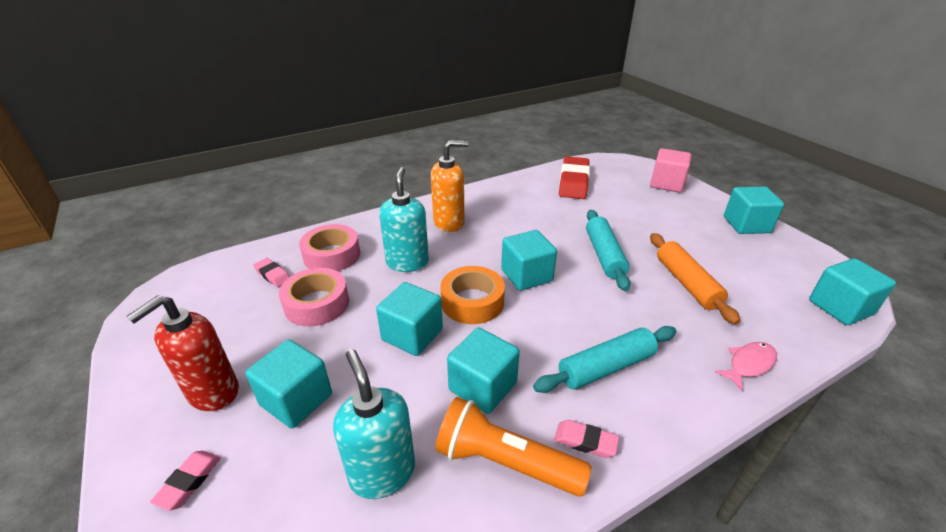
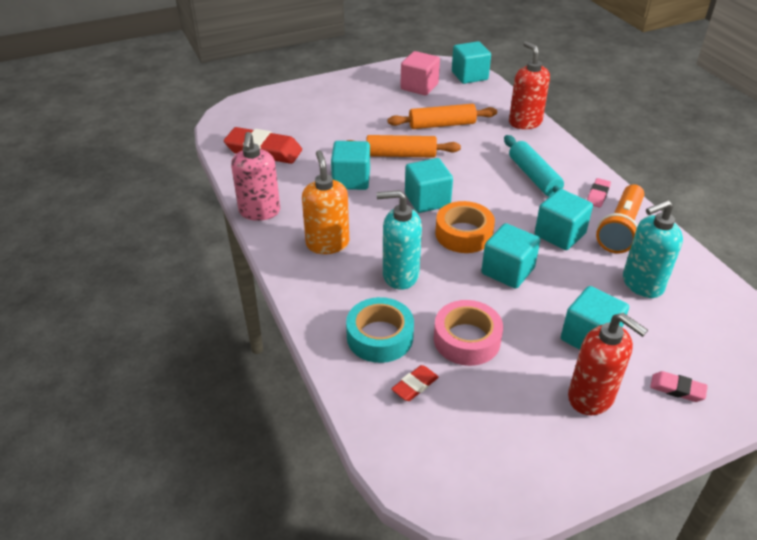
camera: 85 degrees left, 5 degrees up
pink eraser [253,258,290,287] -> red eraser [391,365,439,401]
pink tape [299,224,360,271] -> turquoise tape [346,297,414,363]
turquoise rolling pin [586,210,630,291] -> orange rolling pin [347,135,461,158]
pink cube [650,148,691,192] -> pink cube moved to [400,51,440,96]
pink fish [714,342,777,391] -> red soap dispenser [509,41,550,129]
turquoise cube [724,187,784,234] -> turquoise cube moved to [331,141,370,190]
none -> pink soap dispenser [231,132,280,221]

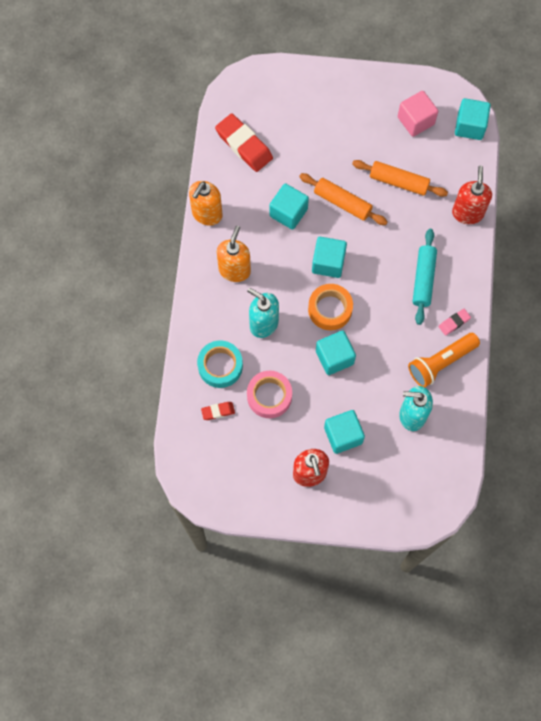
camera: 30 degrees right, 30 degrees up
pink soap dispenser [231,132,280,221] -> orange soap dispenser [189,181,223,226]
turquoise cube [535,189,593,250] -> none
pink eraser [650,371,708,402] -> none

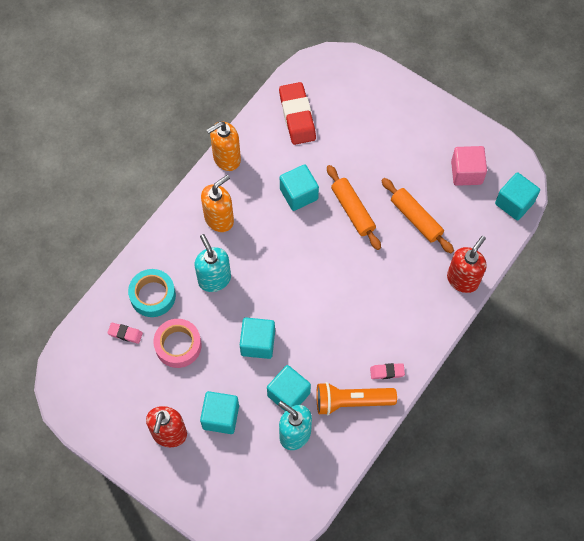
camera: 30 degrees right, 5 degrees down
red eraser [201,402,235,420] -> pink eraser [107,323,143,344]
orange tape [308,284,353,330] -> none
turquoise cube [312,237,347,278] -> turquoise cube moved to [267,365,311,411]
turquoise rolling pin [413,229,437,325] -> none

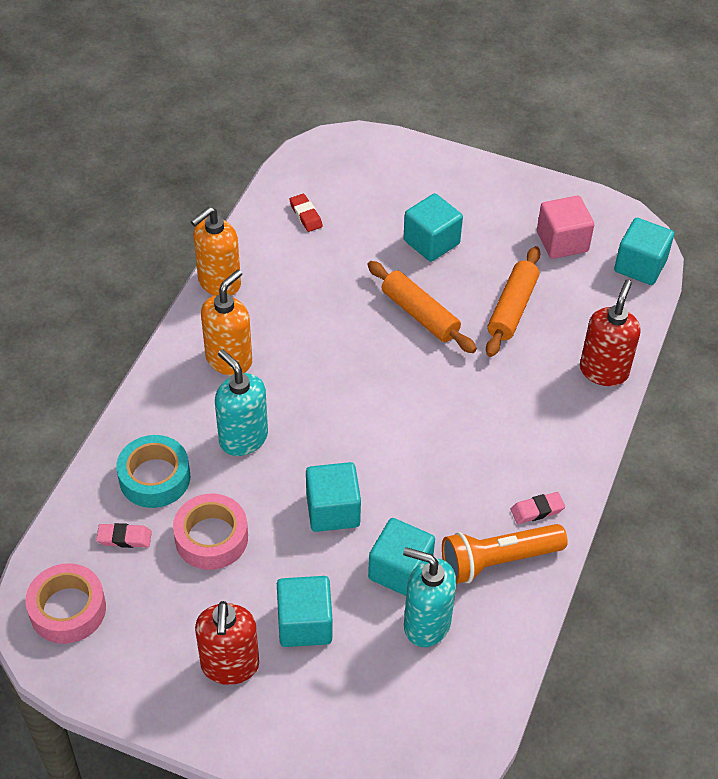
camera: 15 degrees left, 15 degrees down
red eraser [279,82,316,145] -> red eraser [289,194,323,232], size x0.49
turquoise cube [280,164,319,211] -> turquoise cube moved to [403,193,463,262]
orange rolling pin [381,178,454,253] -> orange rolling pin turned 75 degrees clockwise [486,246,541,357]
none -> pink tape [25,563,106,644]

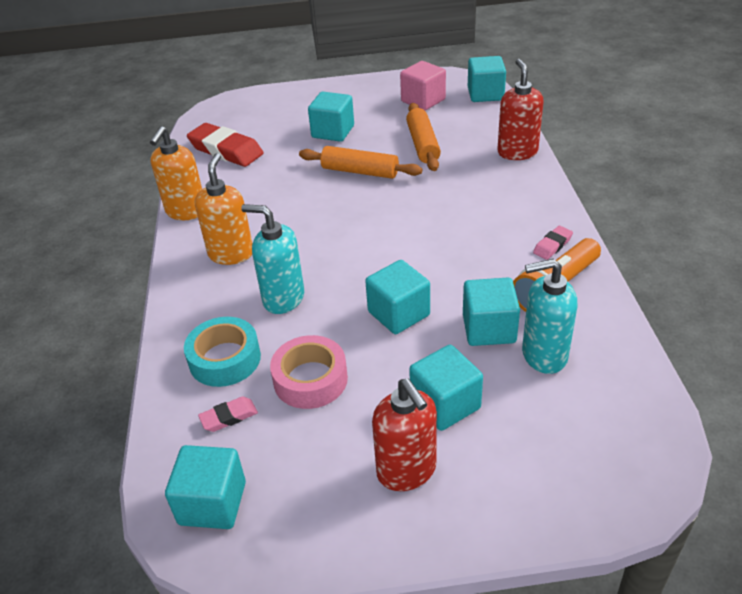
camera: 25 degrees left, 10 degrees down
pink tape [25,563,106,644] -> turquoise cube [165,445,246,529]
red eraser [289,194,323,232] -> red eraser [187,123,263,167], size x2.06

